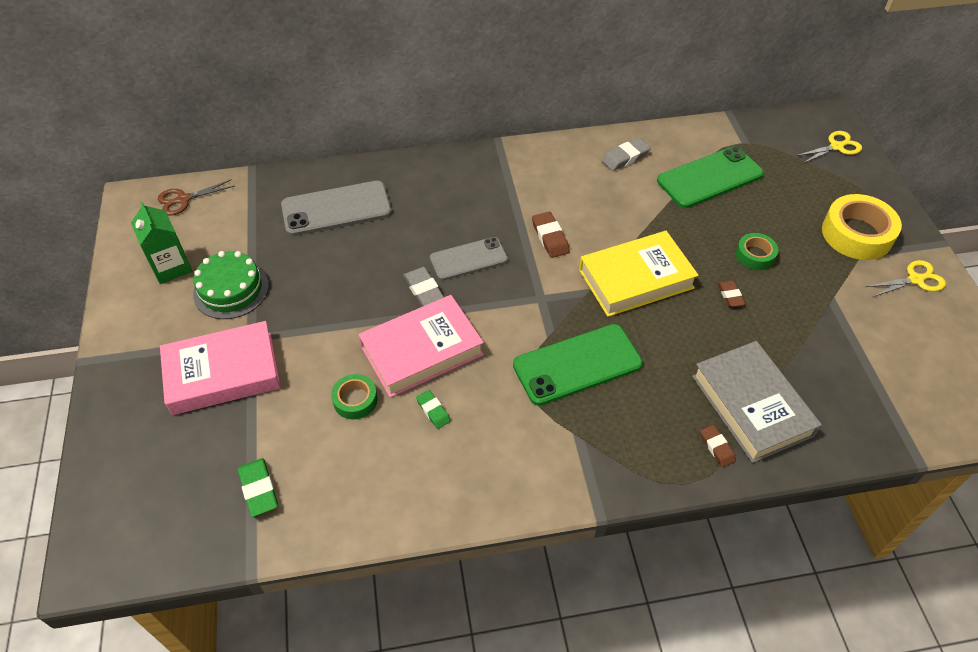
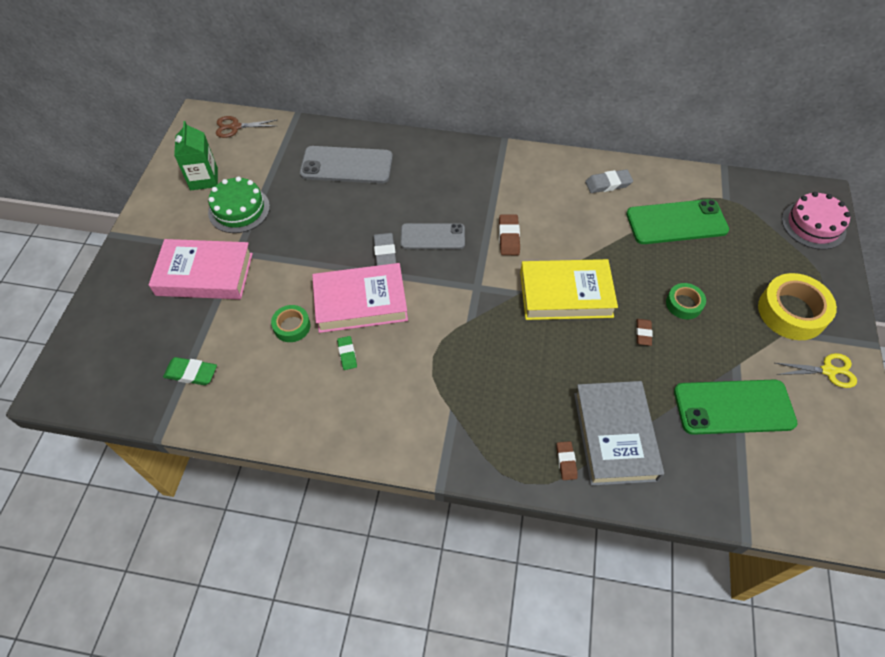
camera: 20 degrees right, 5 degrees up
green eraser [238,458,278,517] -> green eraser turned 75 degrees counterclockwise [163,357,217,385]
green phone [513,324,643,406] -> green phone moved to [674,379,798,435]
yellow scissors [795,131,862,164] -> pink cake [782,192,851,249]

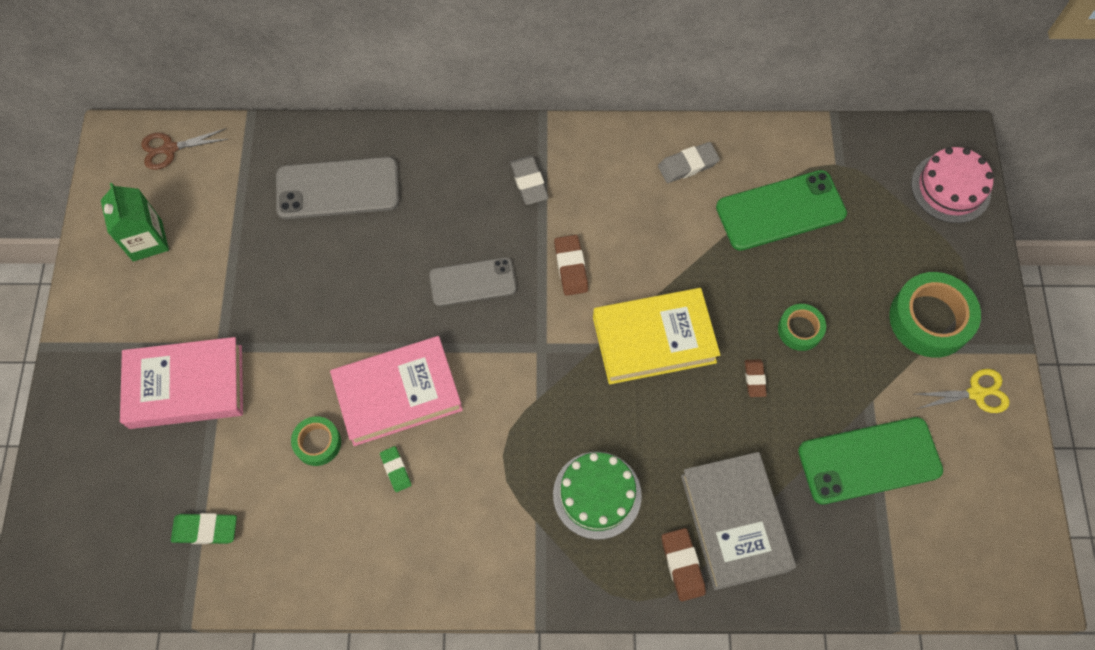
camera: 10 degrees left, 10 degrees up
green cake [208,177,270,233] -> green cake moved to [553,452,642,540]
grey eraser [373,233,396,266] -> grey eraser moved to [510,156,549,205]
brown eraser [557,441,578,480] -> brown eraser [662,528,706,602], size x1.50
yellow tape [758,273,837,340] -> green tape [889,272,981,358]

